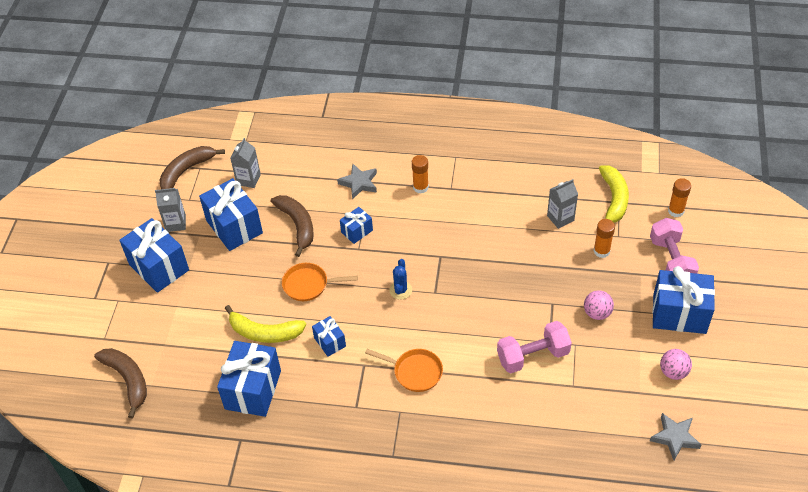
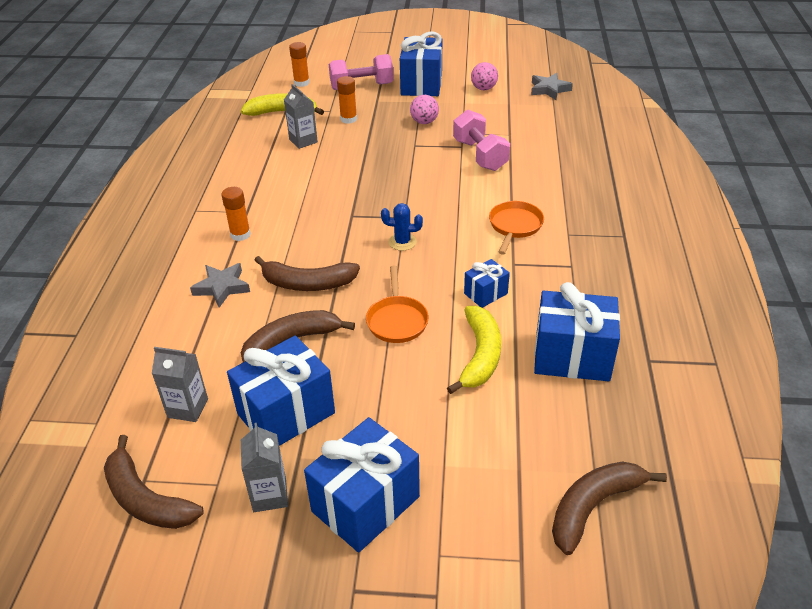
camera: 95 degrees left, 10 degrees down
blue gift [340,207,373,244] -> brown banana [254,256,360,291]

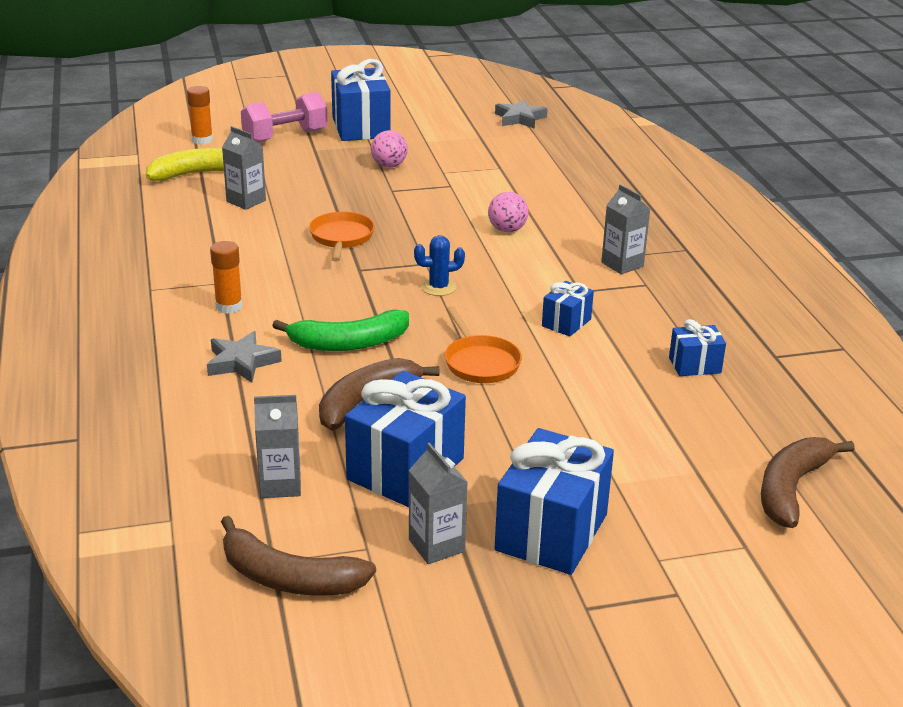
camera: 20 degrees left, 10 degrees down
brown banana [254,256,360,291] -> green banana [272,310,409,351]
orange glue stick [337,76,357,124] -> none
yellow banana [447,306,501,394] -> none
pink dumbbell [453,110,510,171] -> none
pink ball [471,62,498,90] -> pink ball moved to [488,192,529,232]
orange pan [489,201,544,255] -> orange pan moved to [309,212,375,261]
blue gift [534,282,620,381] -> blue gift [669,319,726,376], size x0.52
none -> grey carton [601,184,651,274]

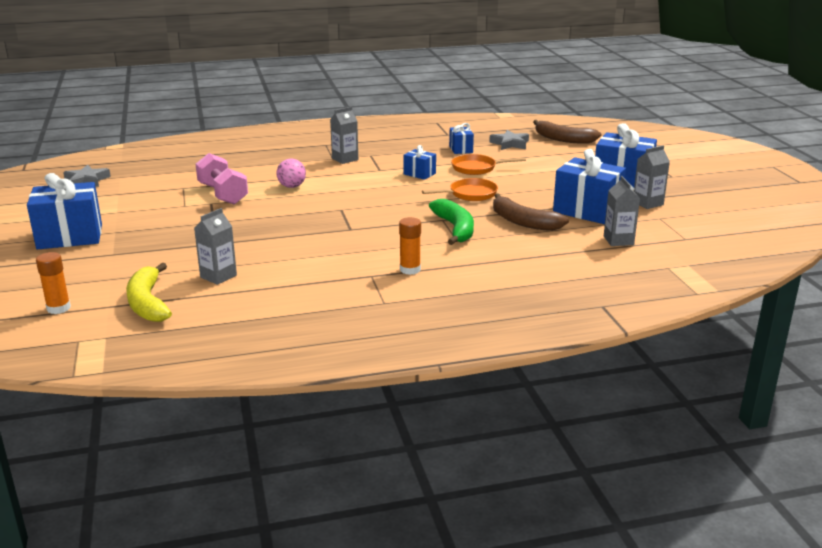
camera: 90 degrees left, 5 degrees down
grey star [207,331,282,383] -> grey star moved to [489,130,529,150]
brown banana [221,516,376,596] -> none
pink dumbbell [241,92,328,142] -> pink dumbbell moved to [195,153,248,205]
orange pan [309,212,375,261] -> orange pan moved to [451,154,526,175]
pink ball [371,130,408,168] -> none
blue cactus [414,235,465,296] -> none

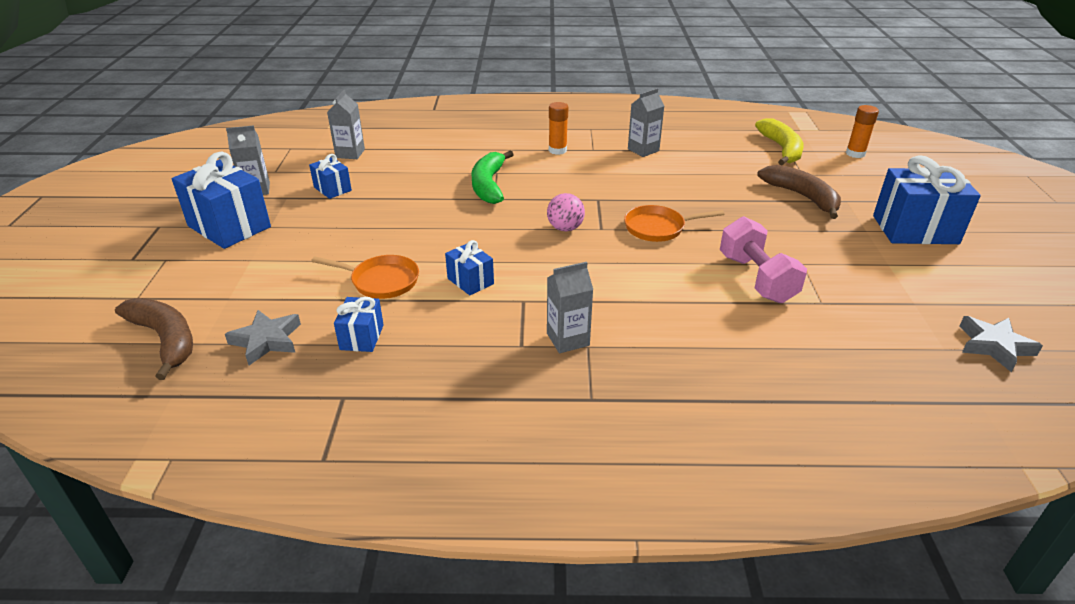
camera: 165 degrees left, 10 degrees up
grey carton [194,208,237,285] -> grey carton moved to [628,88,664,157]
pink ball [276,159,306,188] -> pink ball moved to [547,193,585,231]
orange pan [422,178,498,201] -> orange pan moved to [624,205,725,242]
brown banana [493,193,569,231] -> brown banana moved to [757,165,841,219]
blue gift [553,149,626,224] -> blue gift [309,154,352,199], size x0.52

